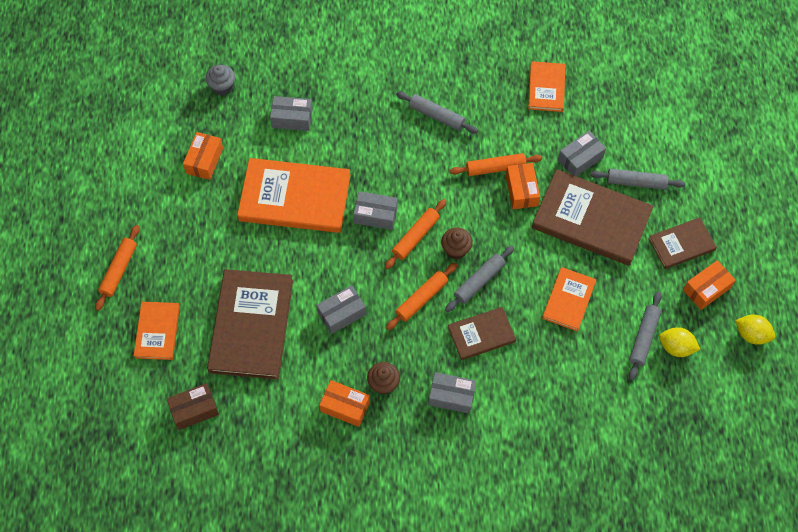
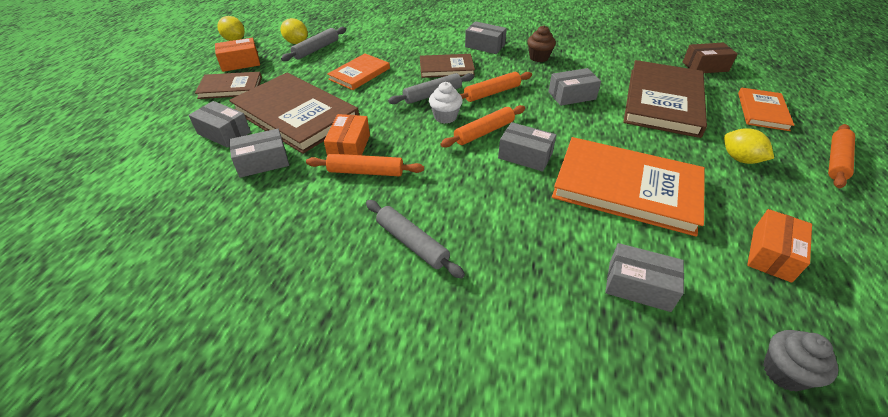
camera: 165 degrees left, 20 degrees down
orange box [319,380,370,427] -> none
brown cupcake [441,228,473,259] -> white cupcake [429,82,463,124]
orange book [528,61,565,112] -> none
grey rolling pin [590,169,685,190] -> grey box [189,101,251,148]
none -> yellow lemon [724,128,774,164]

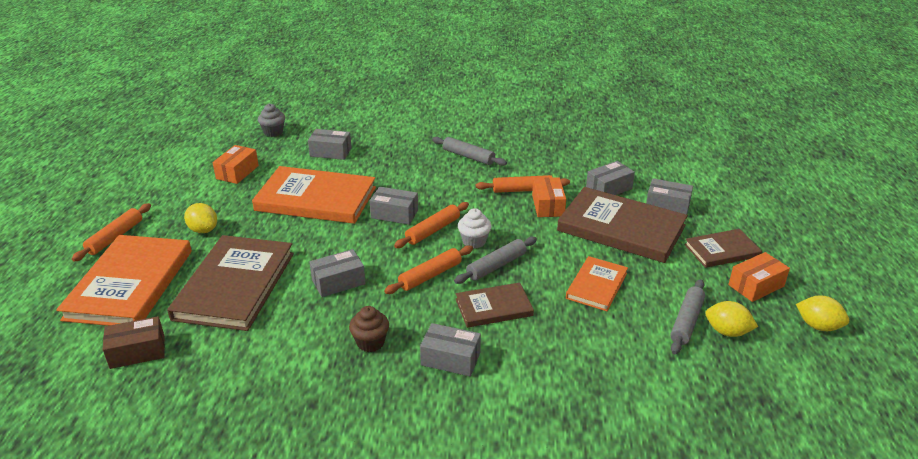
camera: 170 degrees right, 10 degrees down
orange book [738,88,794,131] -> orange book [56,235,192,326], size x1.84

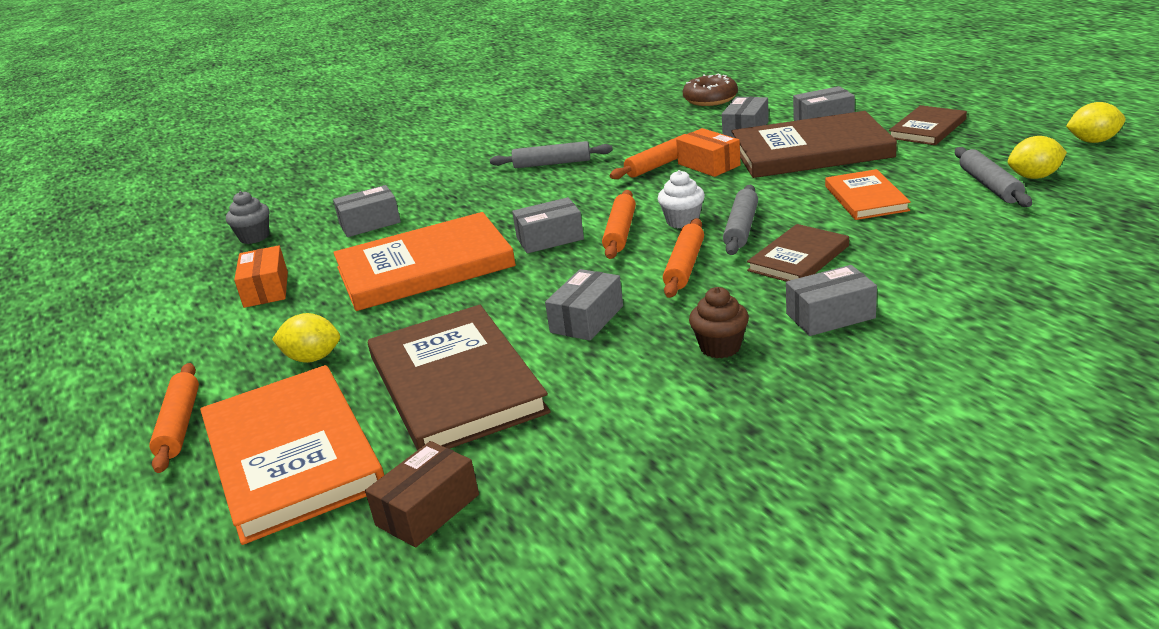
camera: 30 degrees left, 5 degrees down
orange box [728,252,790,302] -> none
none -> brown donut [683,74,738,106]

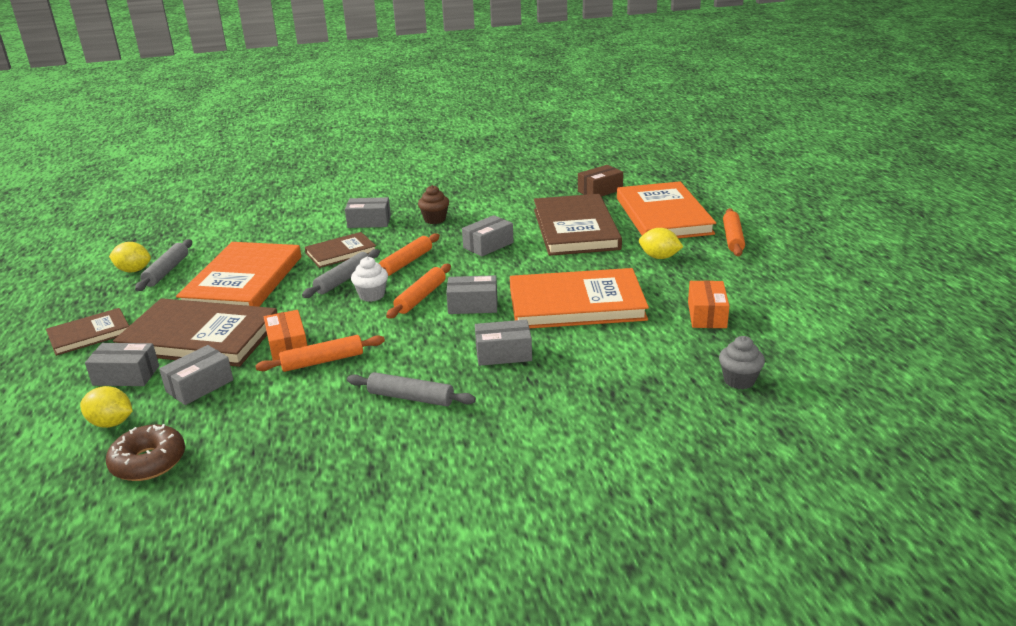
camera: 165 degrees left, 0 degrees up
grey box [333,185,401,237] -> grey box moved to [475,320,532,366]
orange book [825,169,911,220] -> orange book [176,242,301,307], size x1.84
yellow lemon [1066,102,1125,143] -> yellow lemon moved to [80,386,133,428]

